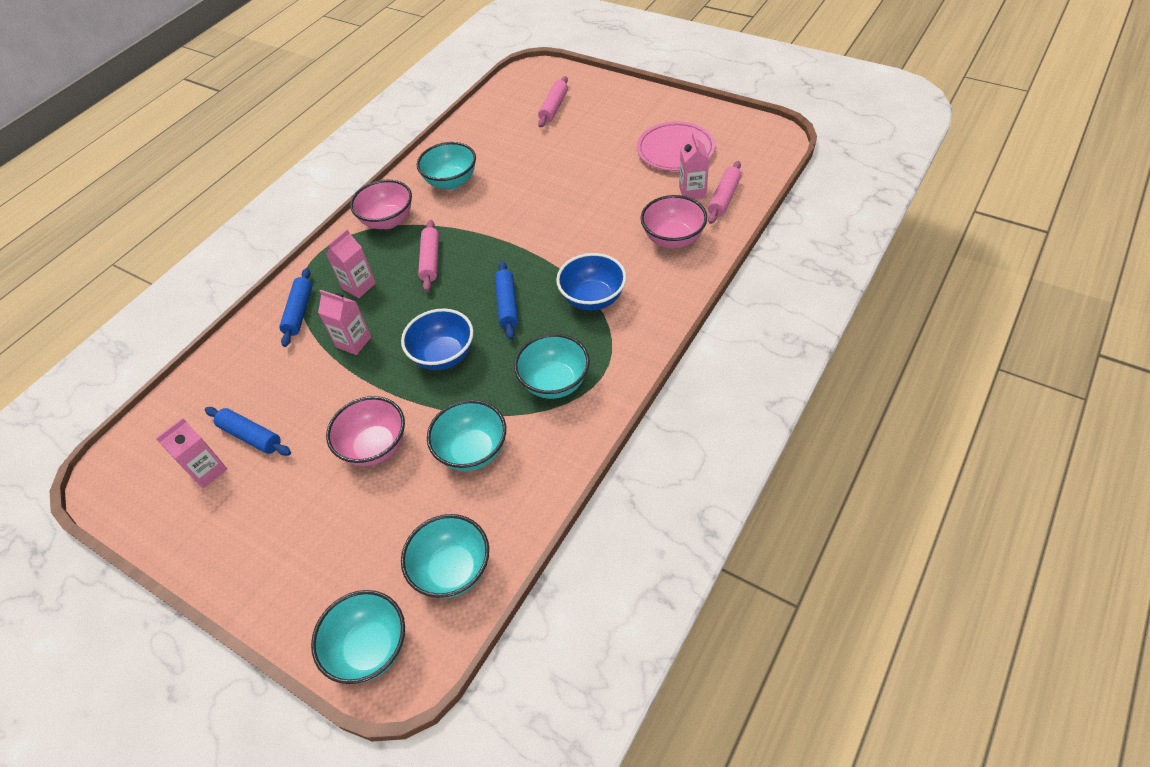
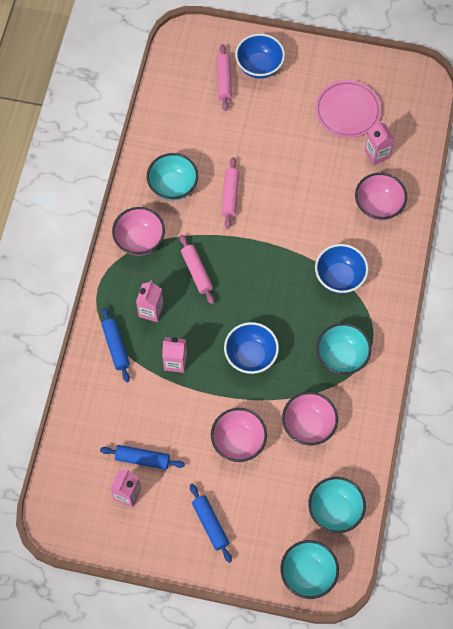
camera: 25 degrees left, 15 degrees up
turquoise bowl [427,400,506,471] -> pink bowl [282,392,338,445]
blue rolling pin [495,261,519,339] -> blue rolling pin moved to [190,484,232,563]
pink rolling pin [708,161,742,224] -> pink rolling pin moved to [222,157,239,229]
none -> blue bowl [235,34,285,79]

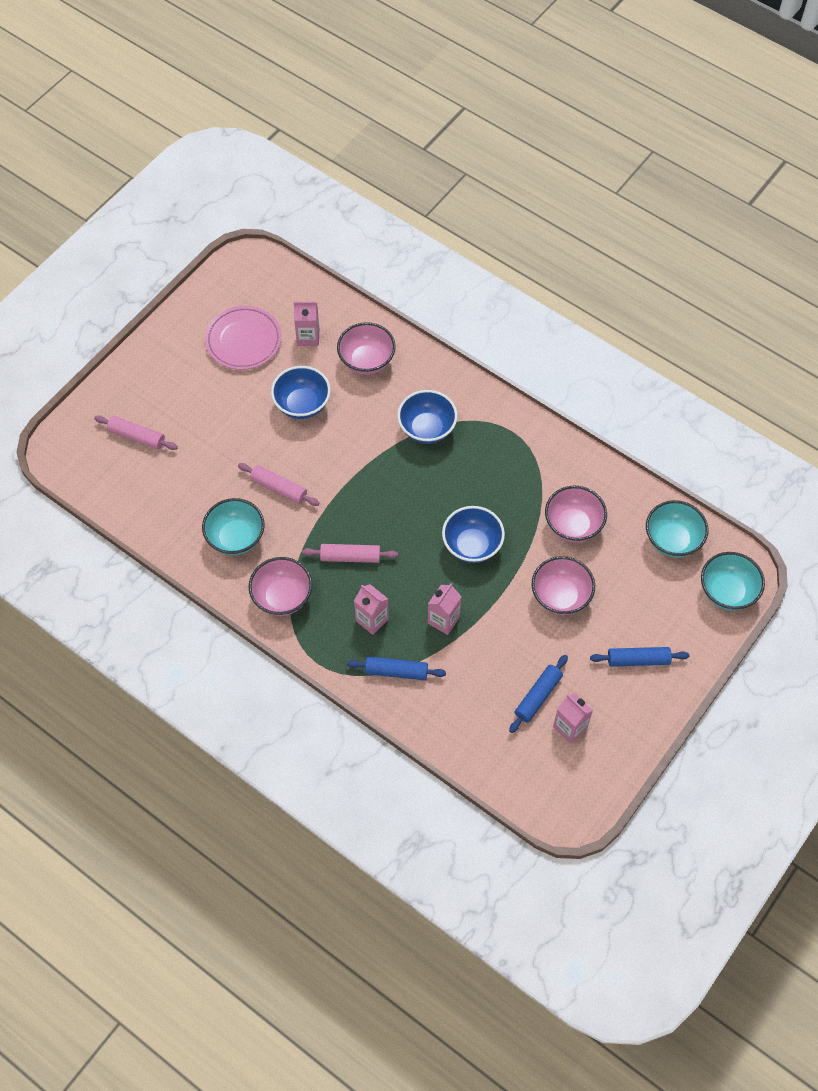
camera: 65 degrees left, 5 degrees down
blue bowl [235,34,285,79] -> blue bowl moved to [271,366,331,419]
turquoise bowl [316,323,371,375] -> none

